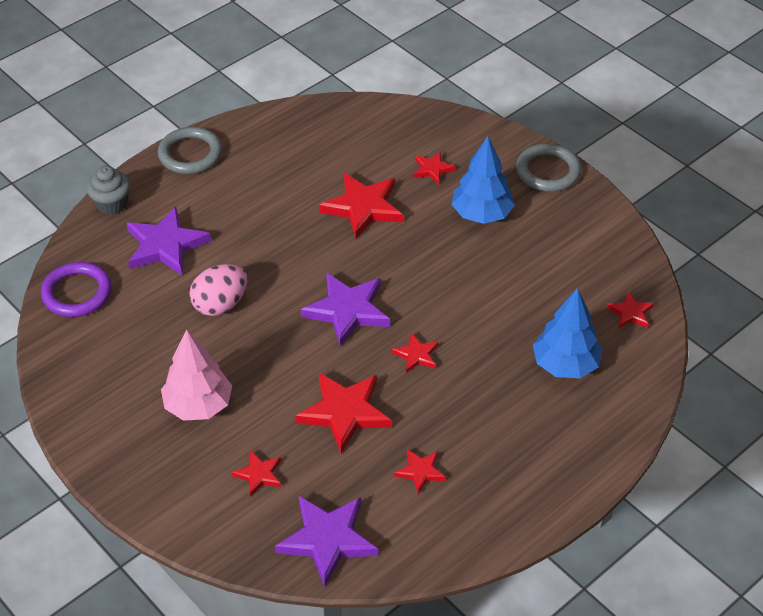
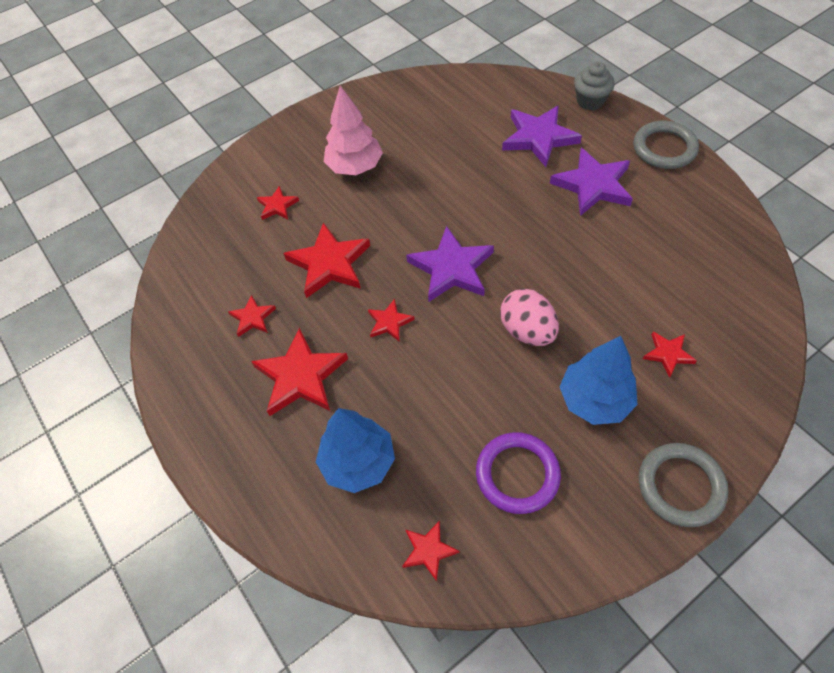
camera: 100 degrees right, 10 degrees up
purple ring [41,262,112,317] -> purple ring moved to [476,432,561,514]
pink egg [190,264,248,316] -> pink egg moved to [500,289,559,346]
purple star [275,496,378,587] -> purple star moved to [550,148,633,216]
red star [319,173,403,239] -> red star moved to [251,328,348,416]

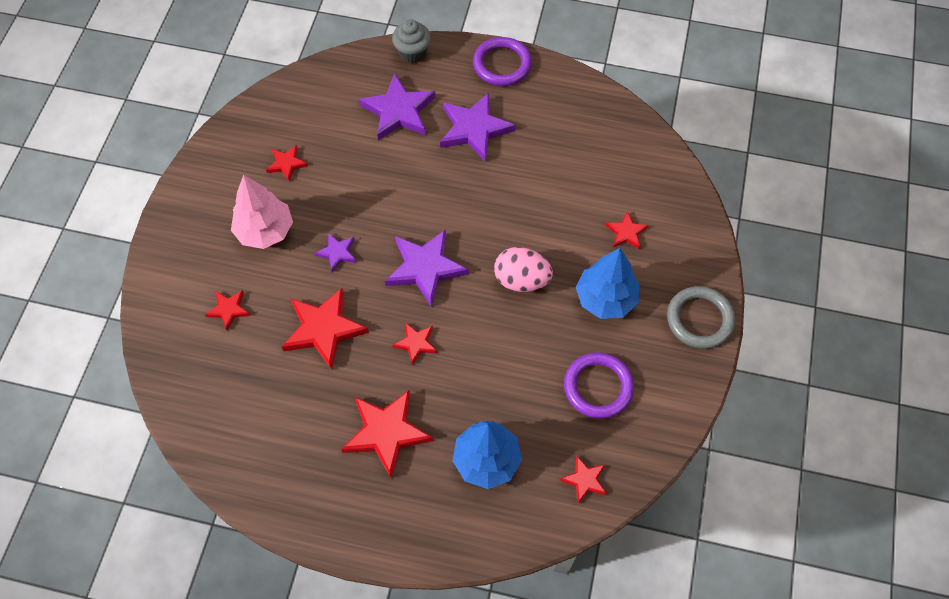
camera: 45 degrees left, 5 degrees up
red star [228,295,276,337] -> red star moved to [266,145,308,182]
grey ring [633,120,699,169] -> purple ring [473,37,532,86]
none -> purple star [314,233,357,273]

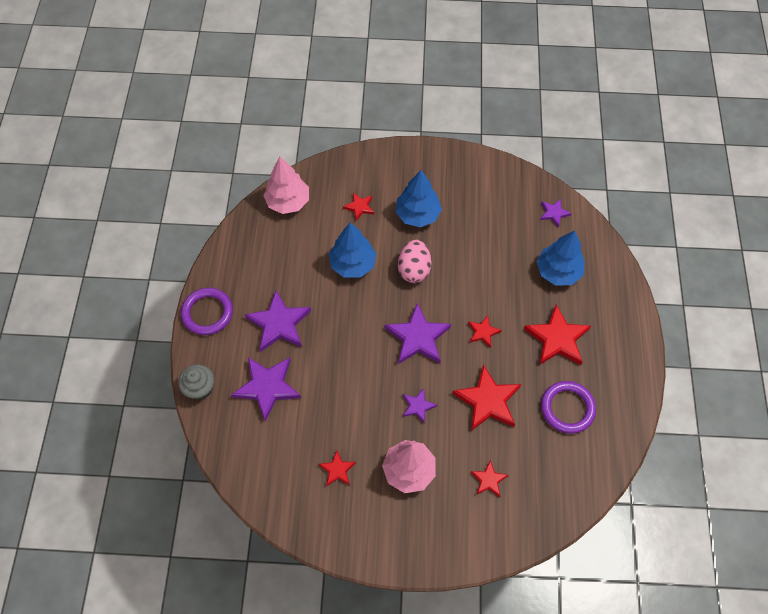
camera: 100 degrees left, 0 degrees up
red star [560,456,607,504] -> purple star [540,199,572,228]
purple ring [564,352,634,419] -> purple ring moved to [541,381,596,434]
grey ring [667,286,735,349] -> none
none -> pink tree [263,156,309,214]
none -> blue tree [329,223,377,278]

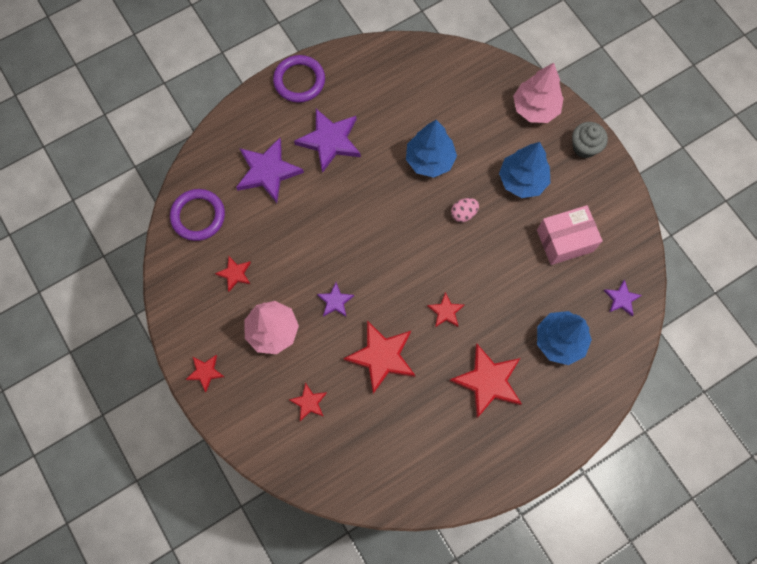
camera: 55 degrees right, 10 degrees up
grey cupcake [178,364,214,400] -> grey cupcake moved to [572,122,608,158]
pink tree [263,156,309,214] -> pink tree moved to [513,63,564,123]
red star [343,192,374,221] -> red star moved to [185,355,224,392]
purple star [385,303,451,364] -> none
pink egg [398,240,432,283] -> pink egg [451,198,479,222], size x0.61
purple ring [541,381,596,434] -> purple ring moved to [170,189,225,241]
none -> pink box [537,205,603,265]

